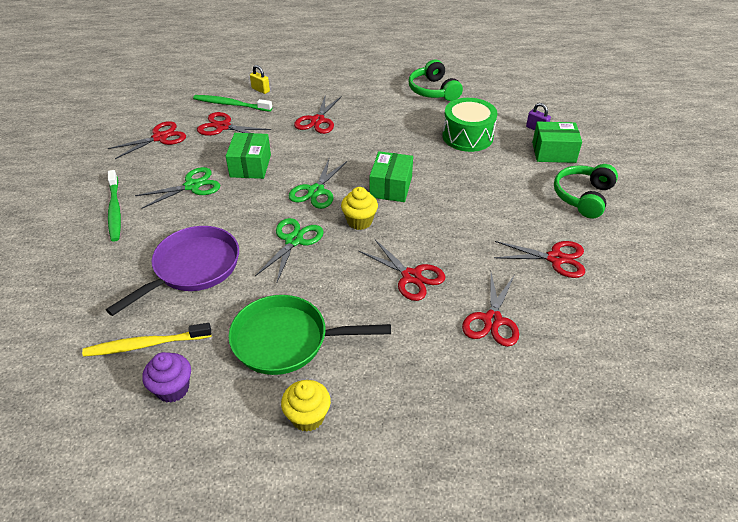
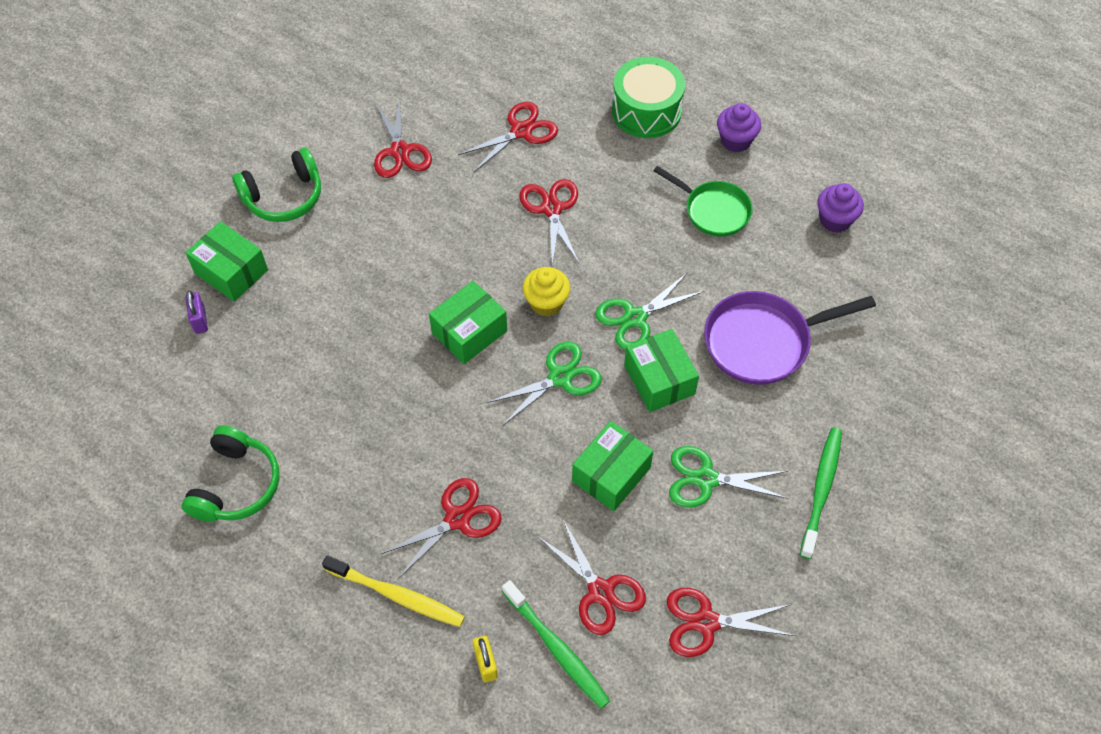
camera: 145 degrees left, 15 degrees up
yellow toothbrush [82,323,211,357] -> yellow toothbrush moved to [322,555,465,627]
green pan [228,295,391,375] -> green pan [654,166,753,237], size x0.66
yellow cupcake [281,380,331,432] -> purple cupcake [717,103,761,152]
green drum [442,98,497,152] -> green drum moved to [612,57,685,138]
red scissors [494,241,585,278] -> red scissors turned 150 degrees counterclockwise [374,96,432,178]
none -> green box [624,329,699,412]

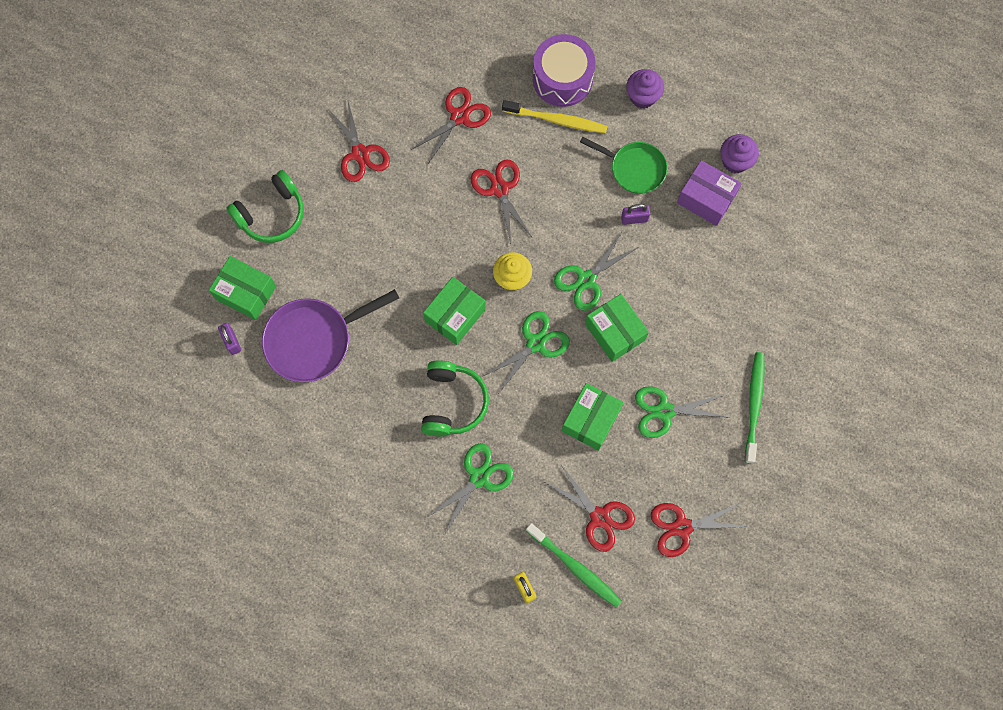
camera: 10 degrees left, 15 degrees up
green headphones [182,425,279,522] -> green headphones moved to [421,360,489,436]
yellow toothbrush [322,555,465,627] -> yellow toothbrush moved to [502,100,608,133]
red scissors [380,478,502,579] -> green scissors [426,443,514,533]
green drum [612,57,685,138] -> purple drum [533,34,596,107]
purple pan [704,291,876,385] -> purple pan moved to [262,289,399,382]
none -> purple padlock [621,204,650,225]
none -> purple box [677,160,742,226]

